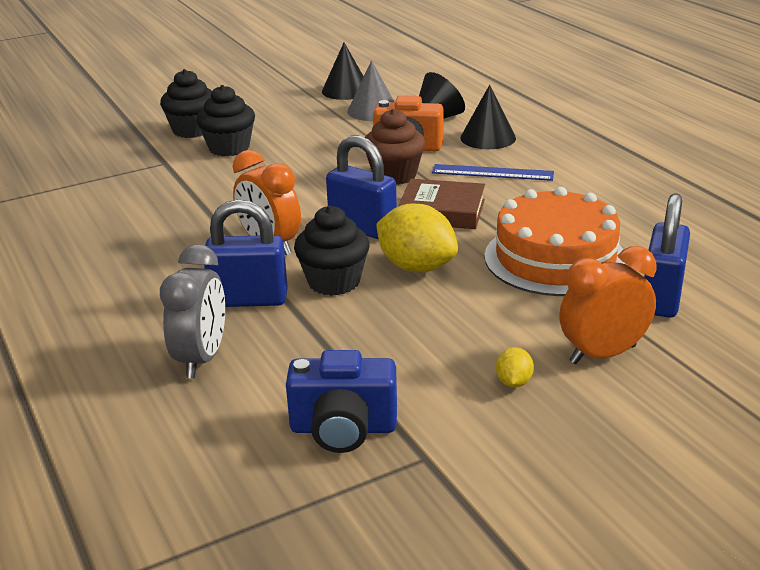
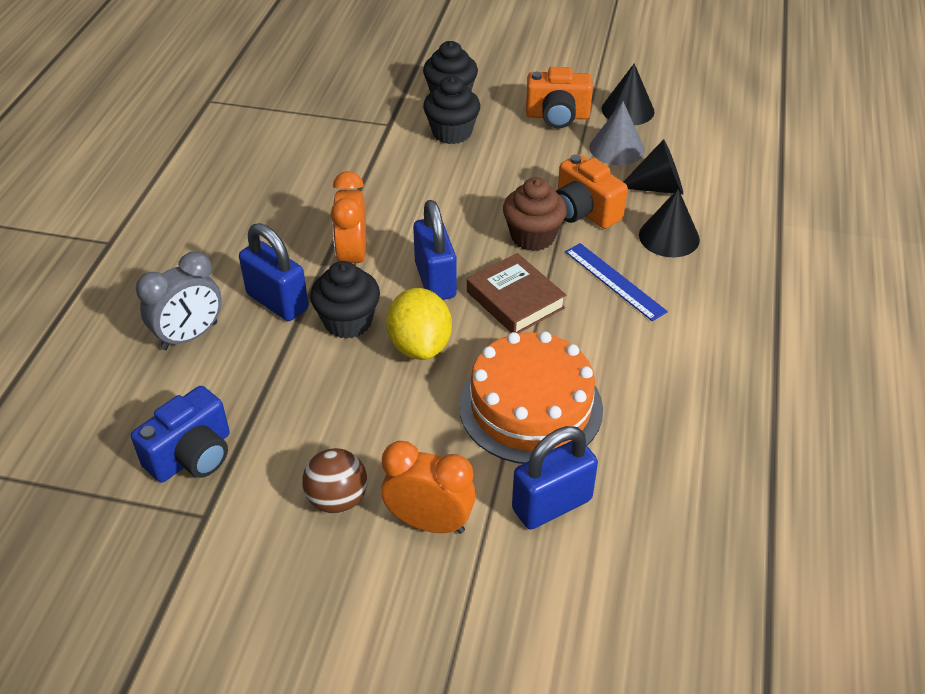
camera: 40 degrees right, 15 degrees up
blue camera [286,350,397,453] -> blue camera turned 90 degrees counterclockwise [131,386,230,483]
yellow lemon [496,347,534,387] -> brown ball [302,448,367,514]
none -> orange camera [526,67,593,128]

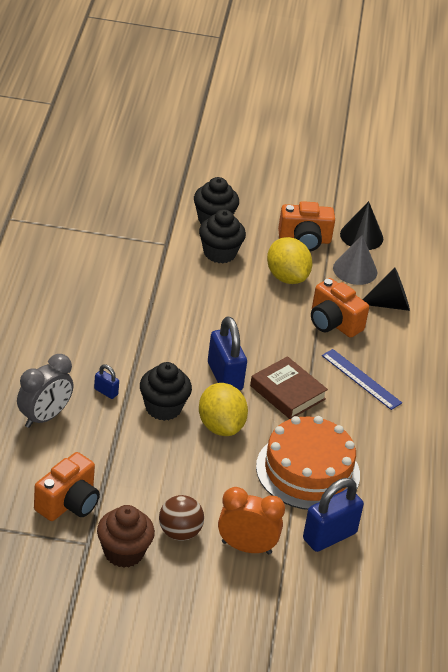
camera: 10 degrees left, 5 degrees down
blue camera [131,386,230,483] -> orange camera [34,452,100,521]
blue padlock [239,223,309,321] -> blue padlock [94,364,119,399], size x0.47
orange clock [331,171,366,266] -> none
brown cupcake [503,177,567,251] -> brown cupcake moved to [97,505,155,568]
black cone [639,189,700,257] -> none
none -> yellow lemon [267,237,312,284]

